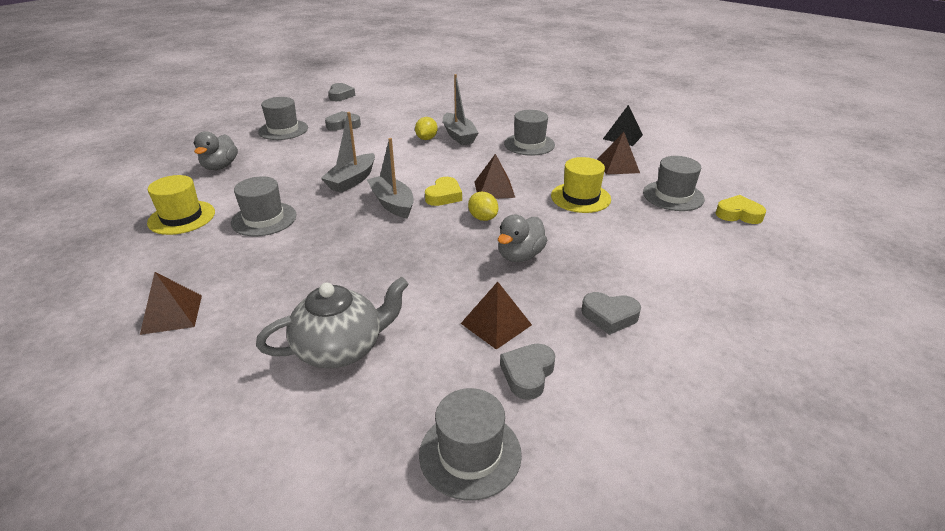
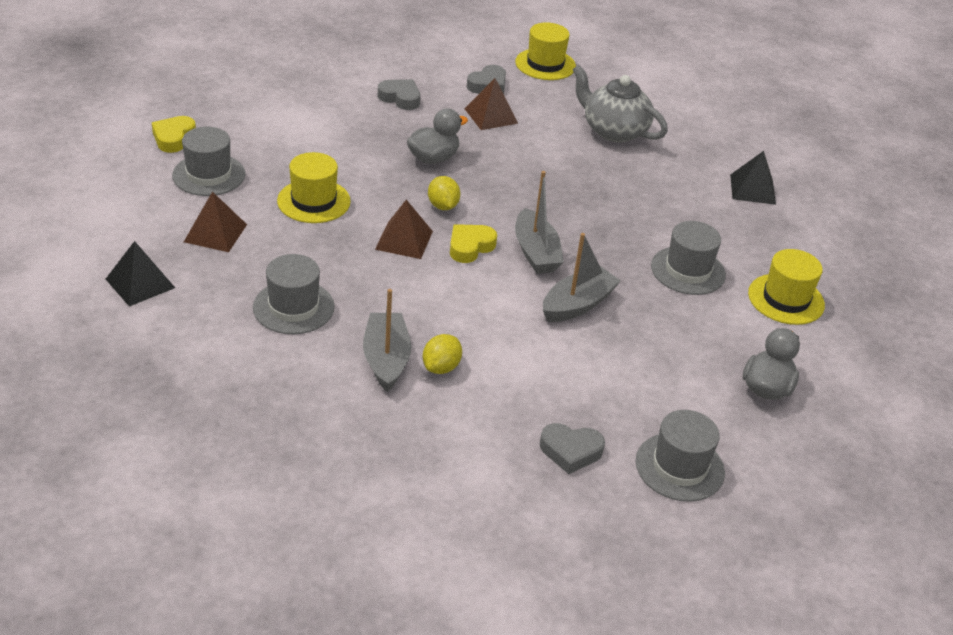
camera: 165 degrees left, 5 degrees up
brown pyramid [140,272,202,335] -> black pyramid [730,151,776,205]
grey teapot [256,277,409,369] -> grey teapot turned 45 degrees clockwise [572,65,668,142]
grey heart [328,83,355,101] -> none
grey hat [419,388,522,500] -> yellow hat [515,22,576,80]
yellow heart [715,195,766,224] -> yellow heart turned 75 degrees clockwise [152,116,196,153]

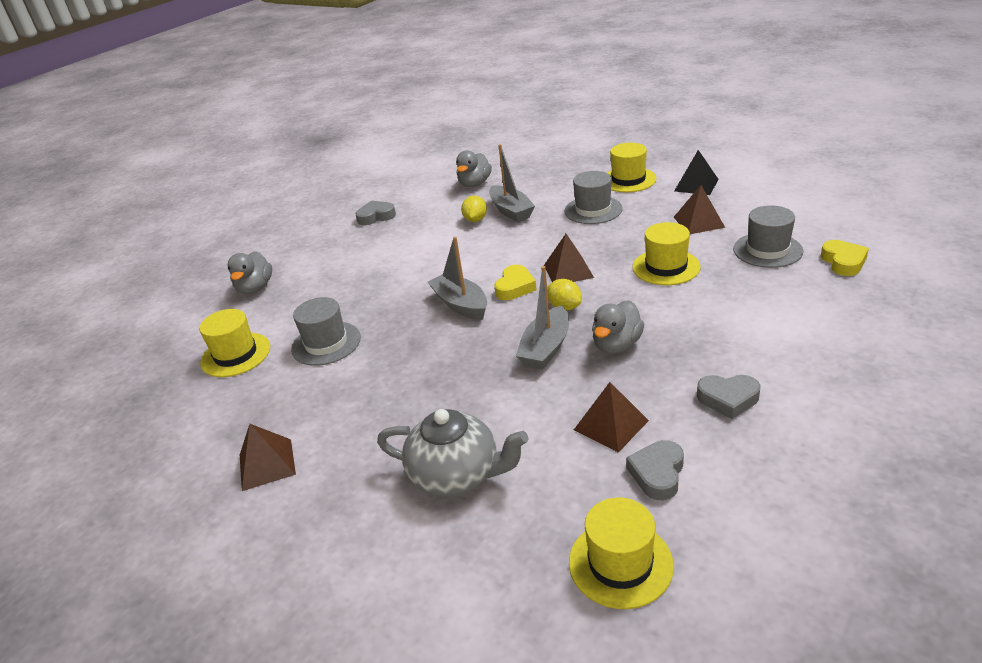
camera: 165 degrees right, 5 degrees down
grey boat [543,233,621,322] -> grey boat moved to [516,266,569,370]
grey hat [636,410,725,502] -> none
black pyramid [730,151,776,205] -> brown pyramid [240,424,296,491]
none -> grey duck [456,150,492,187]
none -> yellow hat [607,143,656,192]

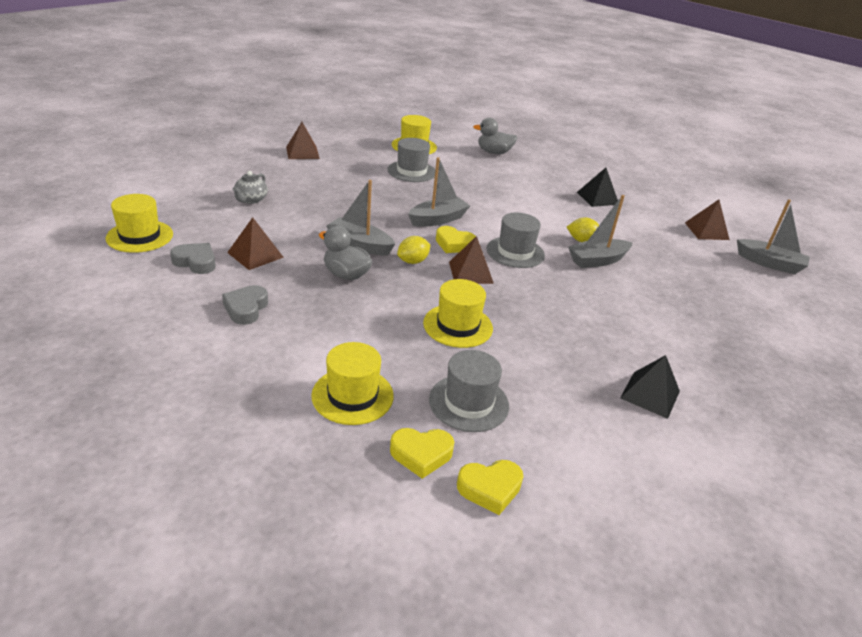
camera: 85 degrees right, 0 degrees up
grey heart [356,200,396,225] -> black pyramid [577,168,618,207]
grey teapot [377,409,528,497] -> grey teapot [232,171,268,204], size x0.56
grey duck [456,150,492,187] -> none
grey hat [564,171,623,224] -> grey hat moved to [486,213,545,268]
yellow hat [607,143,656,192] -> yellow hat moved to [311,342,394,425]
brown pyramid [674,185,725,234] -> brown pyramid moved to [685,200,730,240]
none -> yellow heart [457,460,523,515]
none -> grey boat [737,199,810,274]

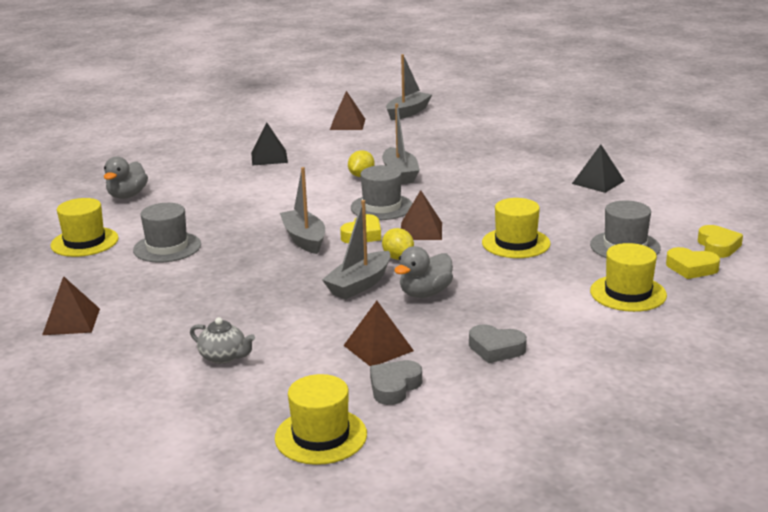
camera: 75 degrees left, 10 degrees down
yellow heart [390,428,454,479] -> yellow heart turned 105 degrees clockwise [666,247,720,279]

